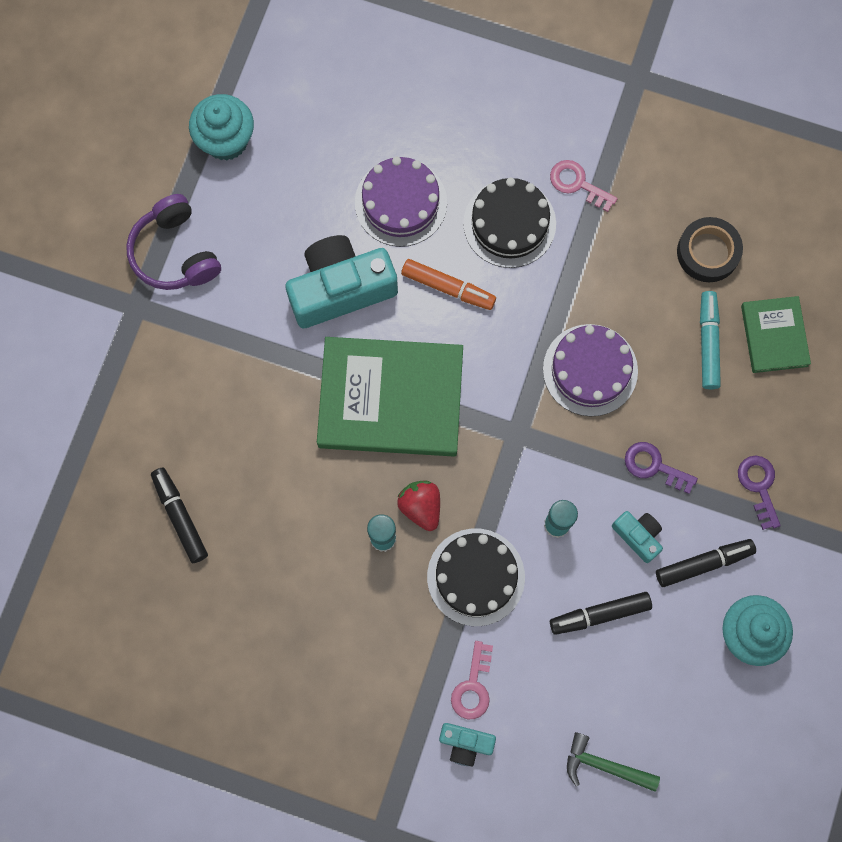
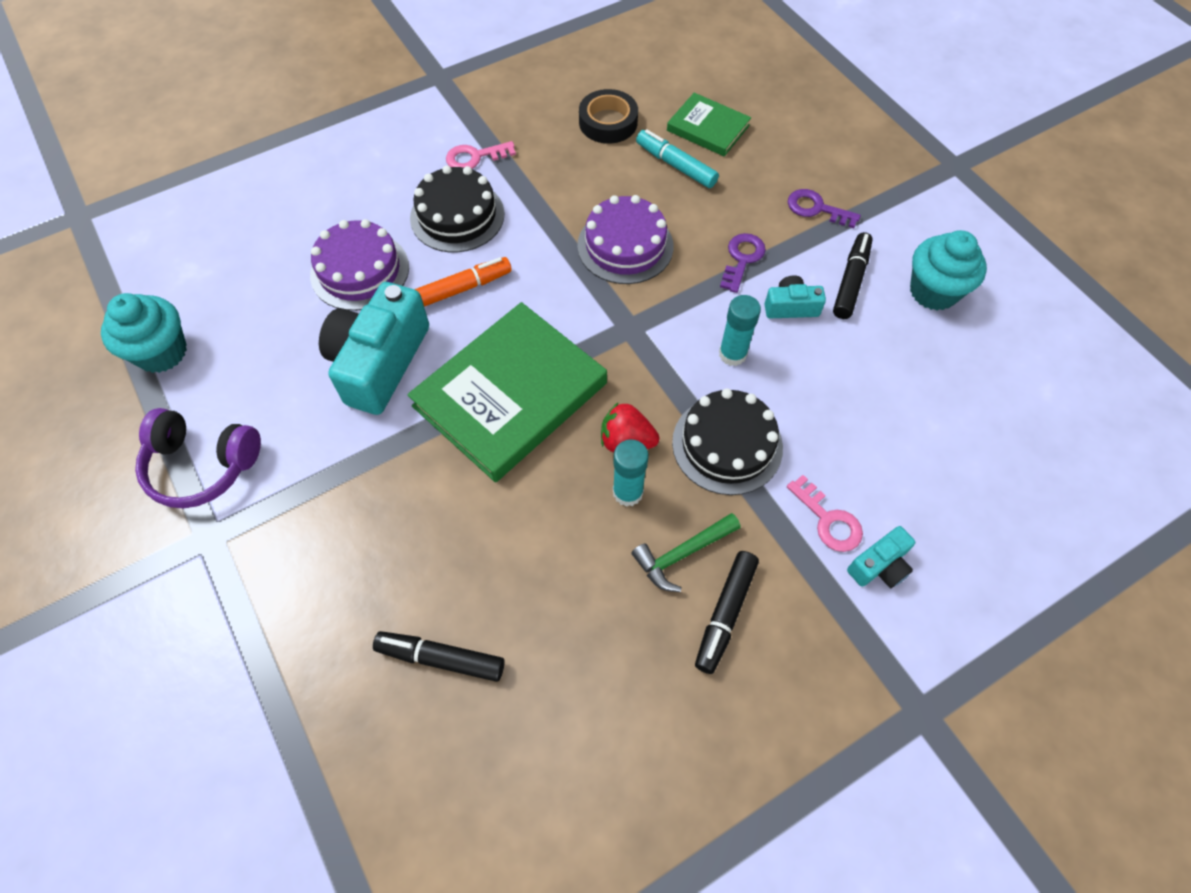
camera: 50 degrees left, 15 degrees down
black marker [550,592,652,635] -> black marker moved to [695,551,759,674]
green hammer [567,732,660,792] -> green hammer moved to [632,513,741,592]
purple key [625,442,698,494] -> purple key turned 135 degrees clockwise [720,233,766,293]

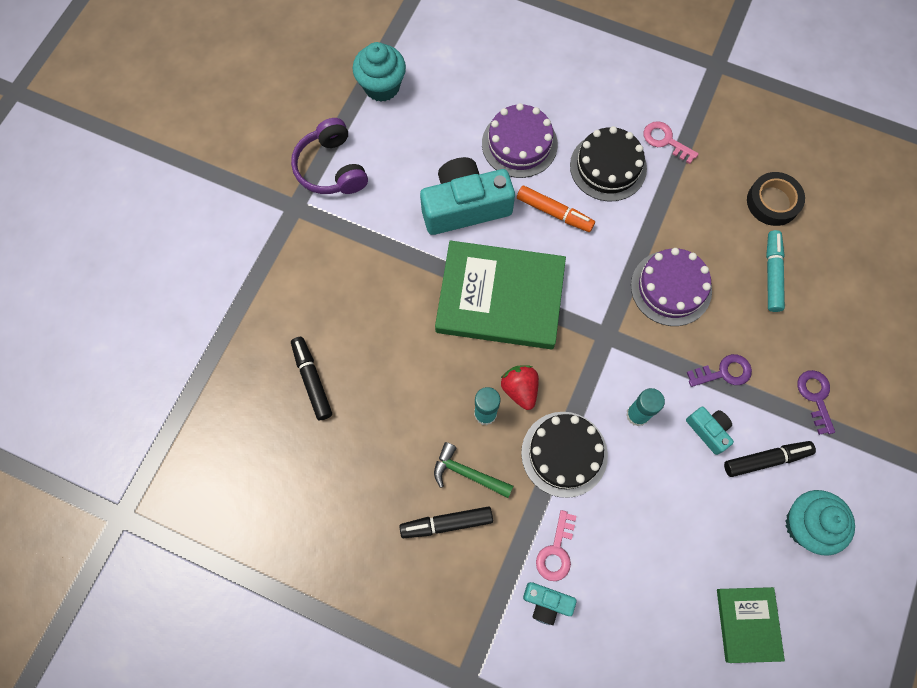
camera: 55 degrees right, 10 degrees up
green book [667,93,751,156] -> green book moved to [717,587,785,663]

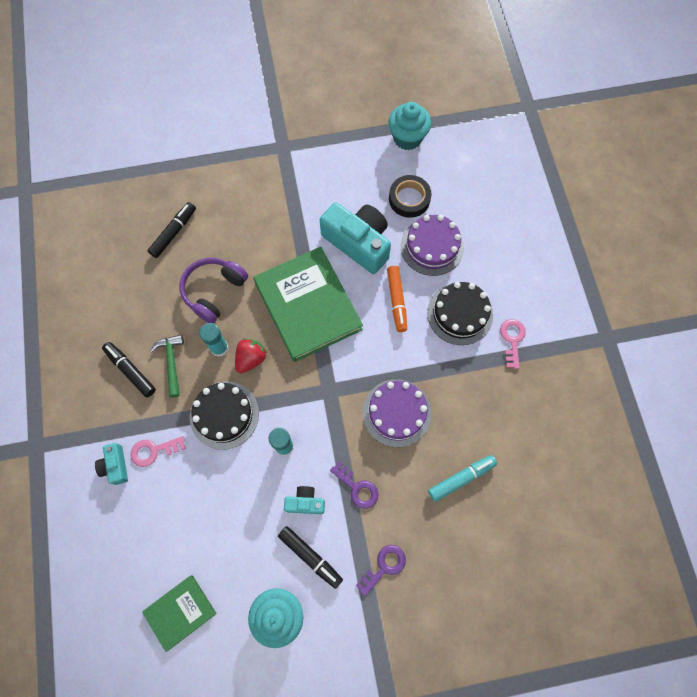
camera: 55 degrees right, 0 degrees up
purple headphones [291,118,368,194] -> purple headphones moved to [180,257,248,323]
turquoise camera [686,407,734,455] -> turquoise camera turned 105 degrees counterclockwise [284,486,325,514]
black tape [747,172,805,226] -> black tape moved to [389,175,431,218]

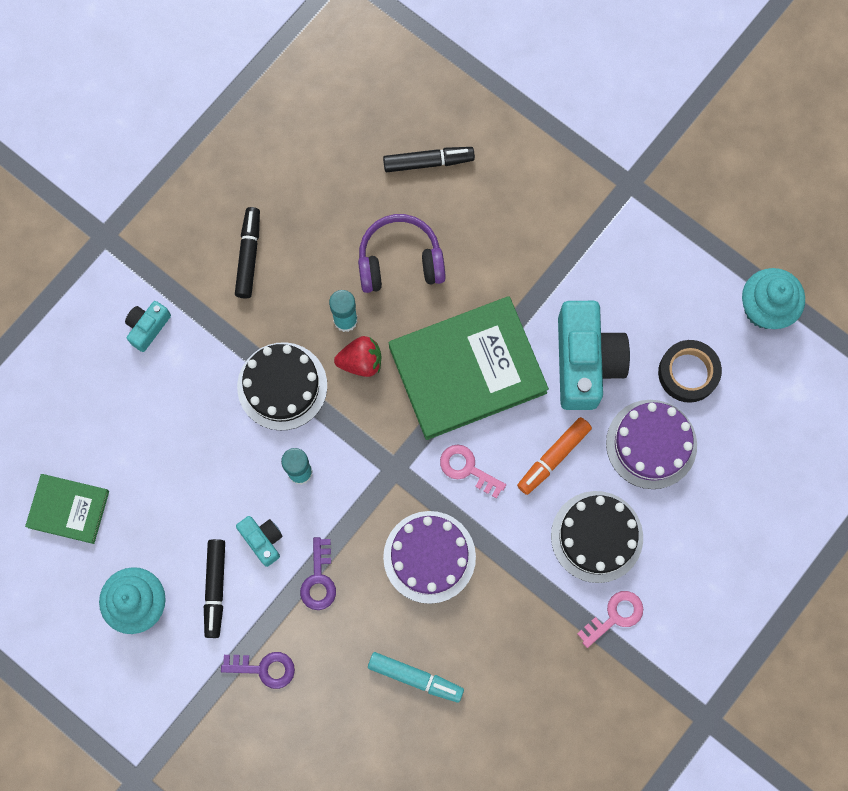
camera: 50 degrees right, 5 degrees up
pink key [130,436,186,467] -> pink key moved to [440,445,506,499]
green hammer [150,334,184,398] -> none
green book [253,247,363,362] -> green book turned 45 degrees clockwise [389,296,549,440]

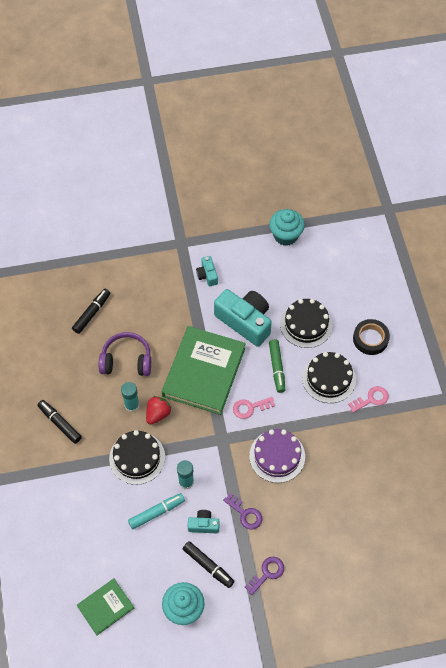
camera: 50 degrees left, 15 degrees down
turquoise camera [125,301,171,352] -> turquoise camera moved to [196,256,218,286]
purple headphones [358,214,446,293] -> purple headphones turned 60 degrees clockwise [99,332,151,376]
turquoise marker [368,652,464,703] -> turquoise marker moved to [128,493,185,529]
orange marker [517,417,592,495] -> green marker [269,339,285,393]
pink key [577,591,643,648] -> pink key turned 60 degrees clockwise [348,386,389,413]
purple cake [606,400,697,489] -> black cake [280,299,333,348]
black tape [658,340,722,403] -> black tape moved to [353,319,390,355]

